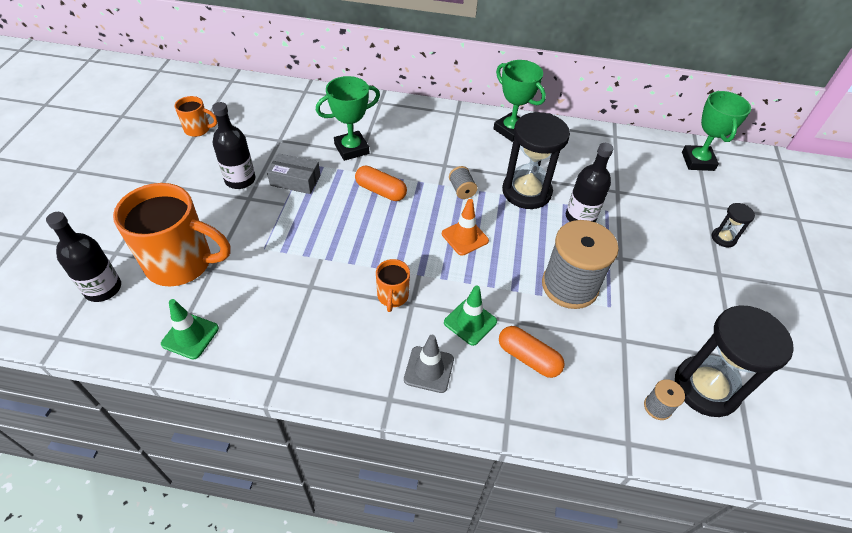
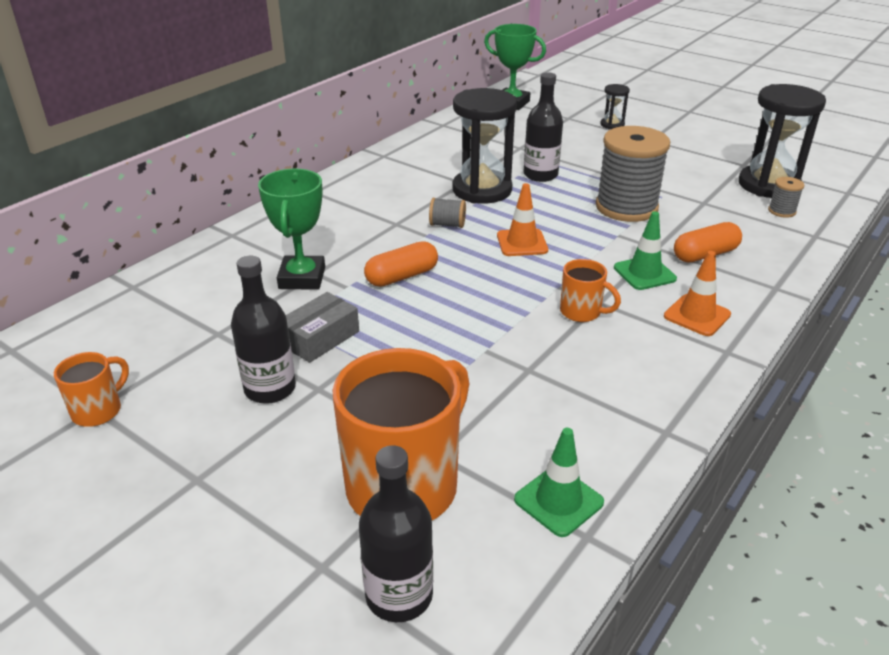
camera: 60 degrees left, 15 degrees down
grey traffic cone [404,335,454,393] -> orange traffic cone [664,251,731,336]
green trophy [493,60,546,142] -> none

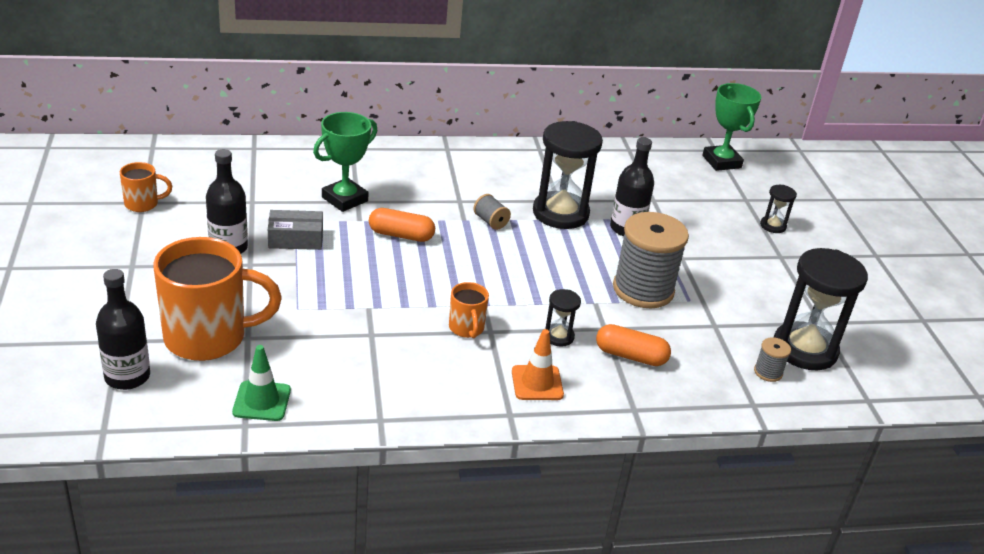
camera: 40 degrees right, 0 degrees up
orange traffic cone [497,183,548,256] -> none
green traffic cone [614,211,677,290] -> black hourglass [545,289,581,347]

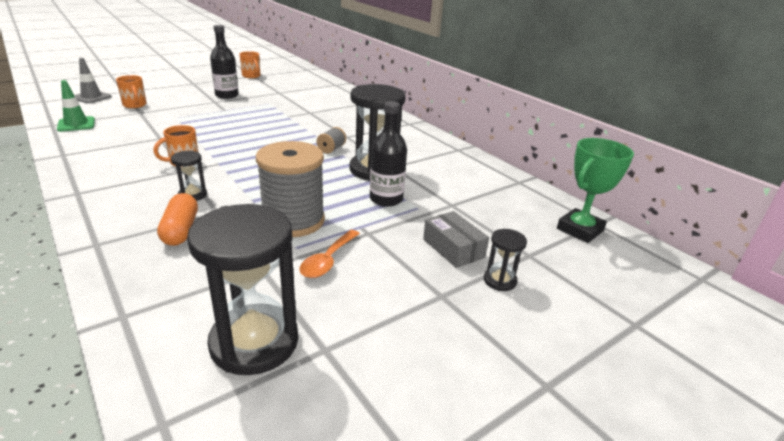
camera: 65 degrees right, 5 degrees down
black bottle [96,269,150,390] -> grey traffic cone [74,58,112,103]
orange mug [153,237,282,361] -> orange mug [116,75,147,108], size x0.48
grey box [268,210,323,250] -> grey box moved to [423,211,489,268]
green trophy [313,112,378,212] -> none
orange capsule [369,208,435,242] -> none
orange traffic cone [512,329,564,400] -> none
grey spool [754,337,791,382] -> none
none -> orange spoon [300,230,360,278]

